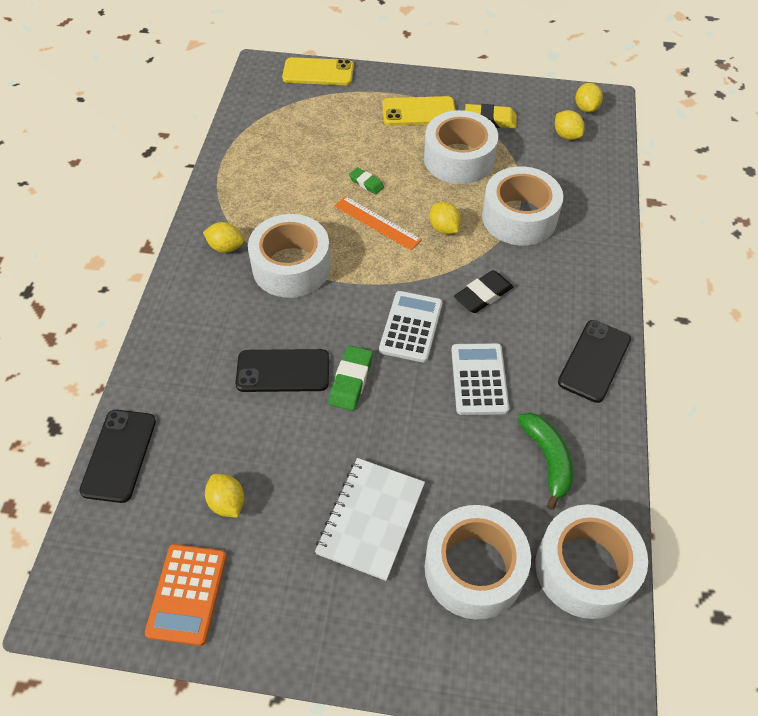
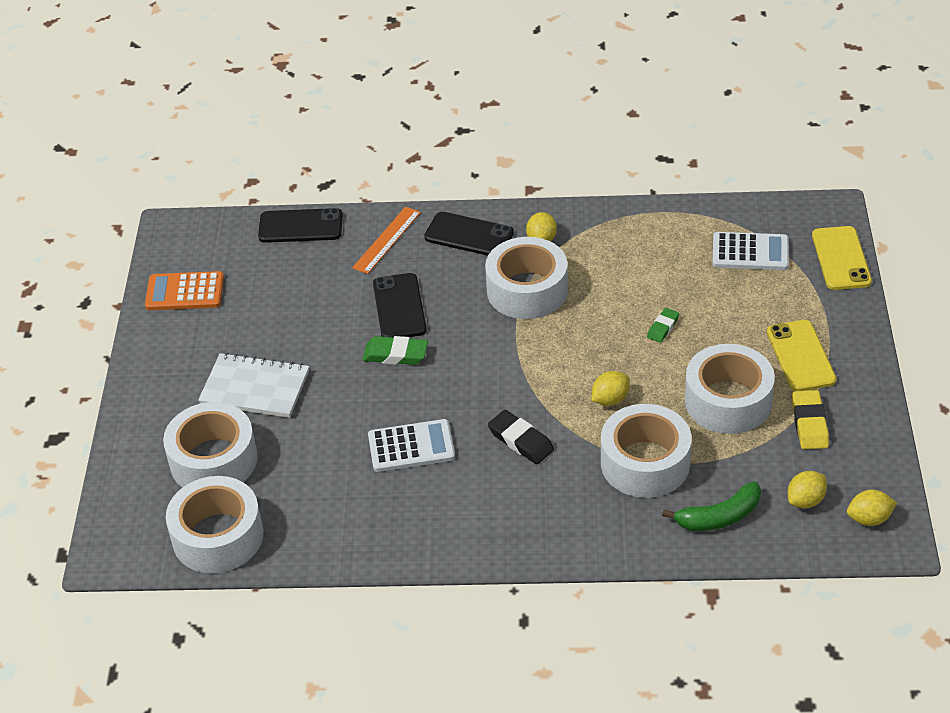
camera: 85 degrees right, 10 degrees down
yellow lemon [205,474,244,518] -> none
orange ruler [334,196,422,251] -> orange ruler moved to [352,207,421,274]
white calculator [379,291,442,363] -> white calculator moved to [712,232,789,270]
green banana [517,413,573,510] -> green banana moved to [662,481,761,531]
black phone [558,320,631,403] -> black phone moved to [424,212,514,256]

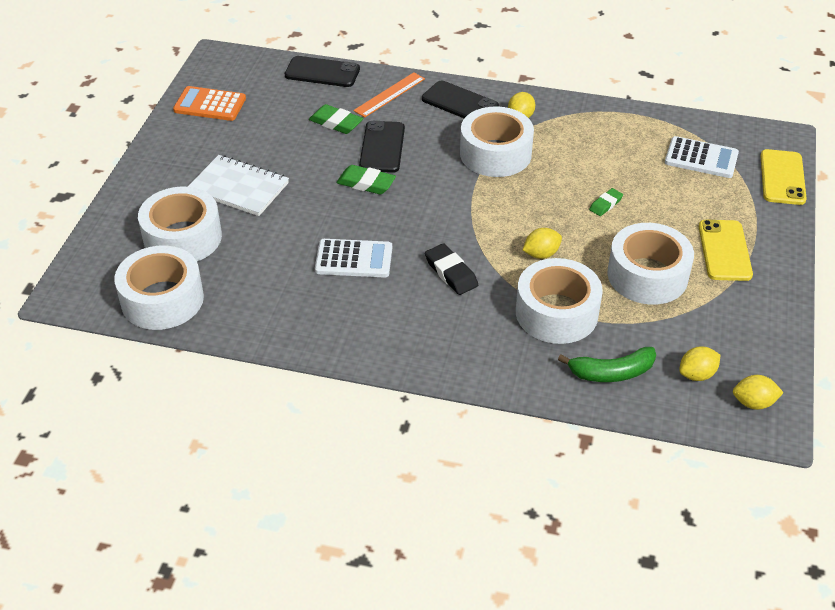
camera: 10 degrees right, 0 degrees up
yellow eraser [792,390,829,449] -> none
none -> green eraser [309,104,363,134]

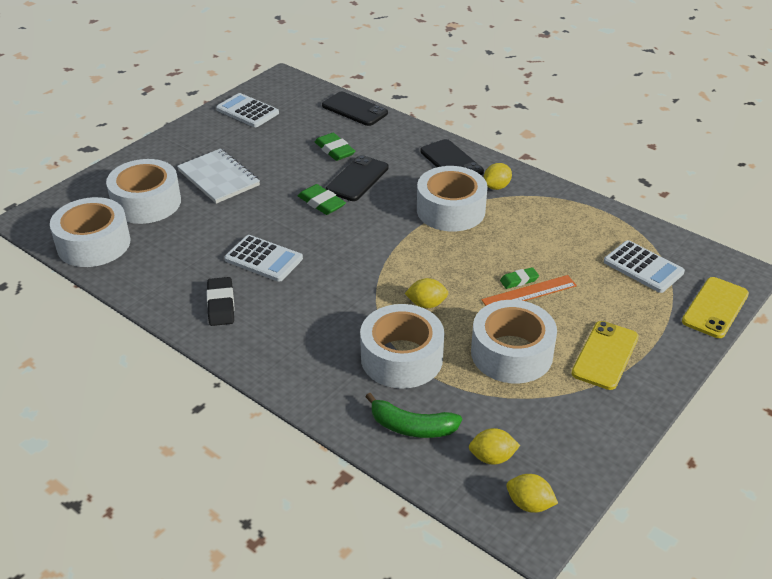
camera: 25 degrees right, 5 degrees down
orange calculator [173,86,246,121] -> white calculator [216,93,279,127]
orange ruler [353,72,425,117] -> orange ruler moved to [481,275,577,306]
black eraser [425,243,478,295] -> black eraser moved to [207,277,234,326]

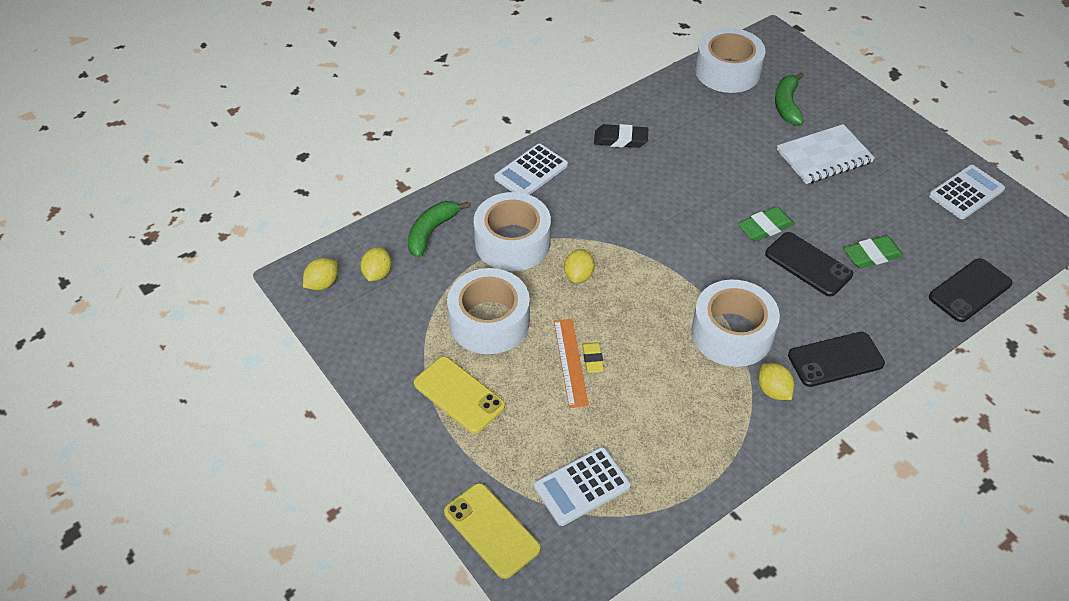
camera: 105 degrees right, 10 degrees up
white tape [106,159,181,224] -> green banana [775,72,804,125]
white calculator [224,235,303,282] -> white calculator moved to [494,144,568,195]
green eraser [500,267,539,289] -> yellow eraser [582,342,604,373]

